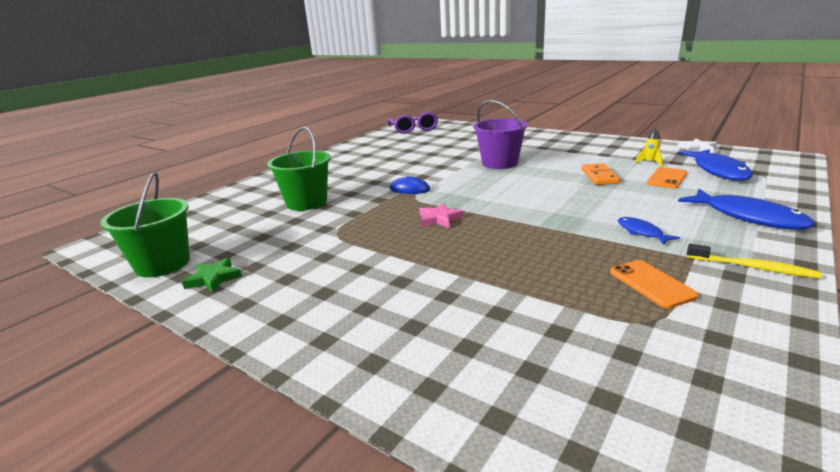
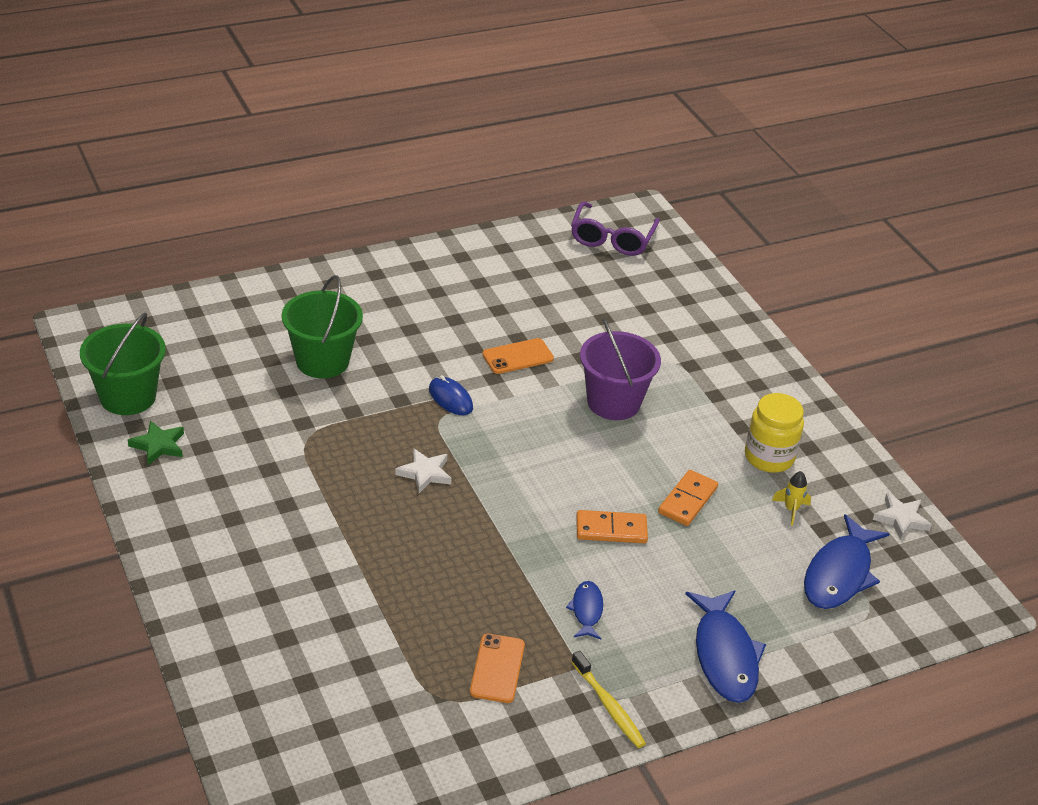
camera: 25 degrees right, 15 degrees up
pink star [419,203,463,228] -> white star [395,448,452,493]
orange phone [647,167,687,189] -> orange phone moved to [482,338,554,374]
none -> orange domino [576,510,648,543]
none -> yellow jar [745,393,804,473]

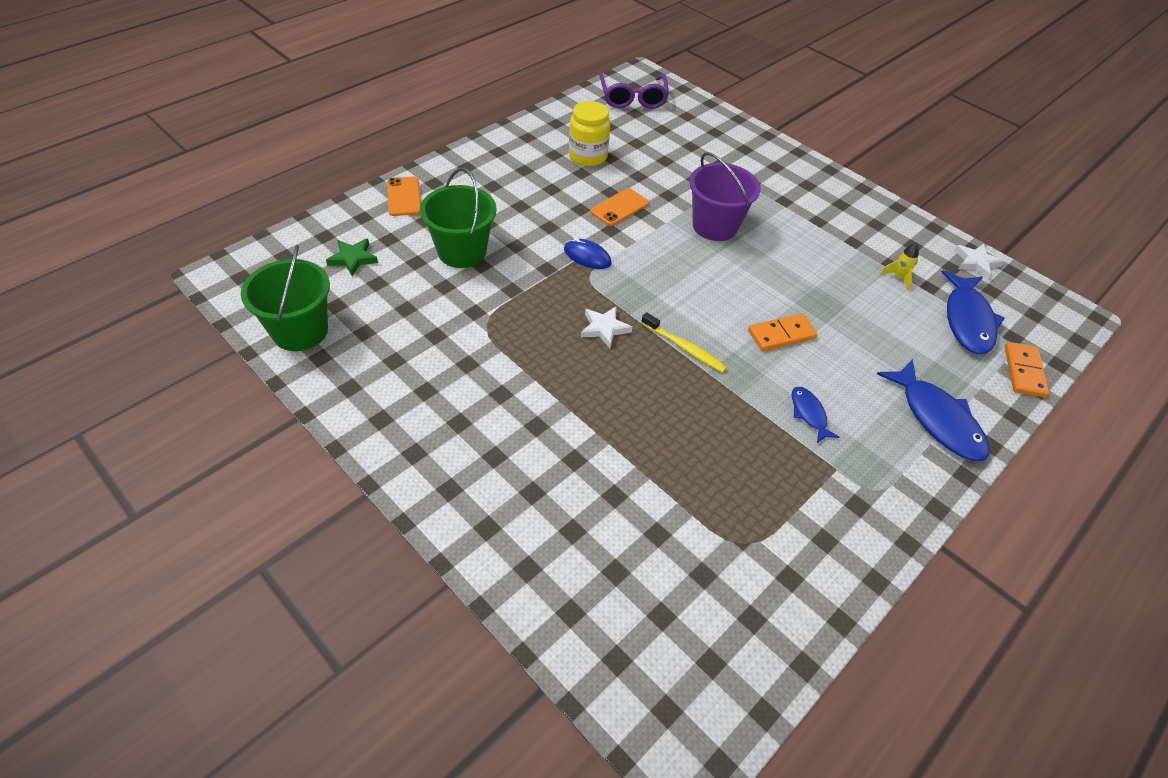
camera: 20 degrees left, 10 degrees up
green star [128,421,184,465] -> green star moved to [326,239,378,276]
orange phone [470,634,525,703] -> orange phone moved to [387,177,421,216]
yellow toothbrush [571,651,646,748] -> yellow toothbrush moved to [641,312,727,373]
orange domino [658,470,718,526] -> orange domino moved to [1005,342,1049,397]
yellow jar [745,393,804,473] -> yellow jar moved to [569,101,610,166]

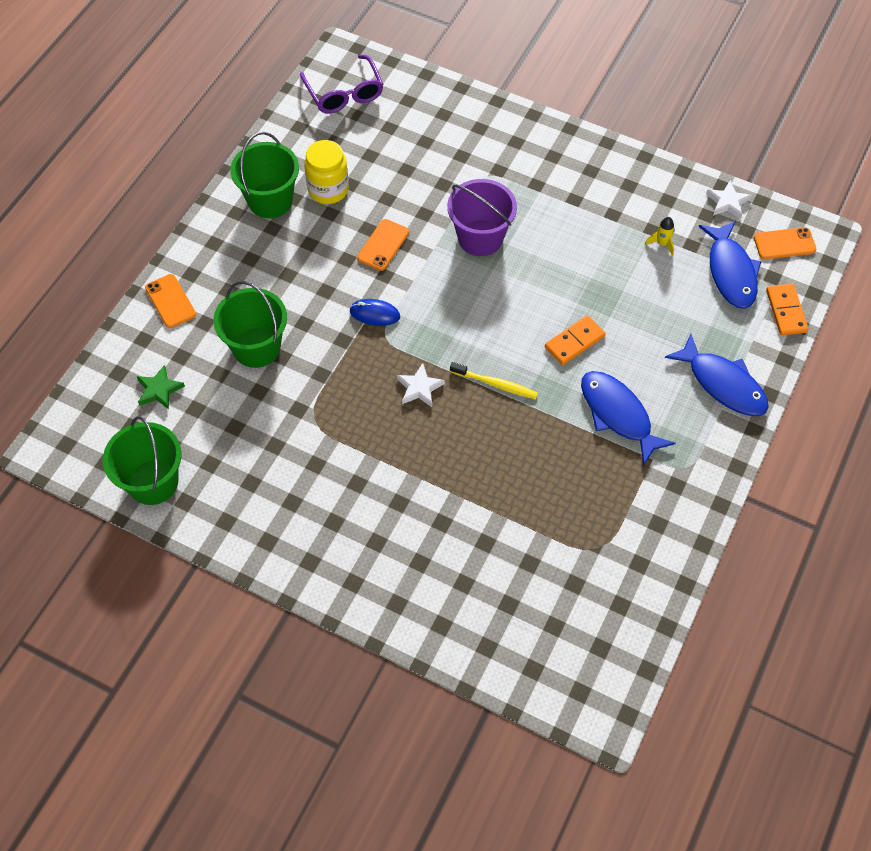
camera: 15 degrees left, 10 degrees up
blue fish [792,387,840,443] -> blue fish [581,371,676,466], size x1.91
none -> green bucket [230,132,299,218]
none -> orange phone [754,227,816,259]

